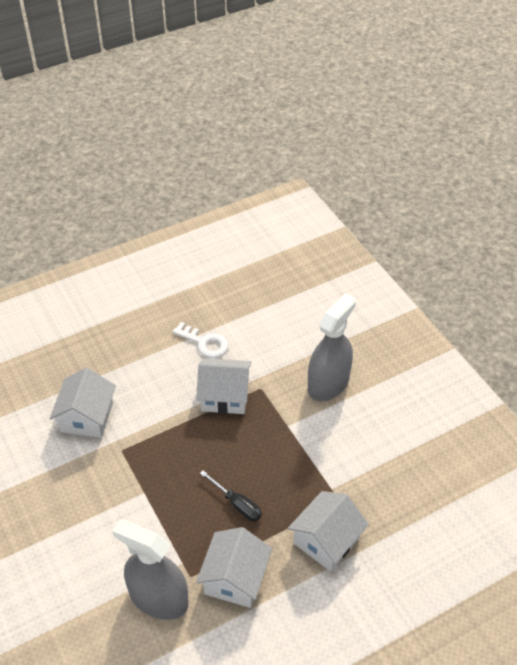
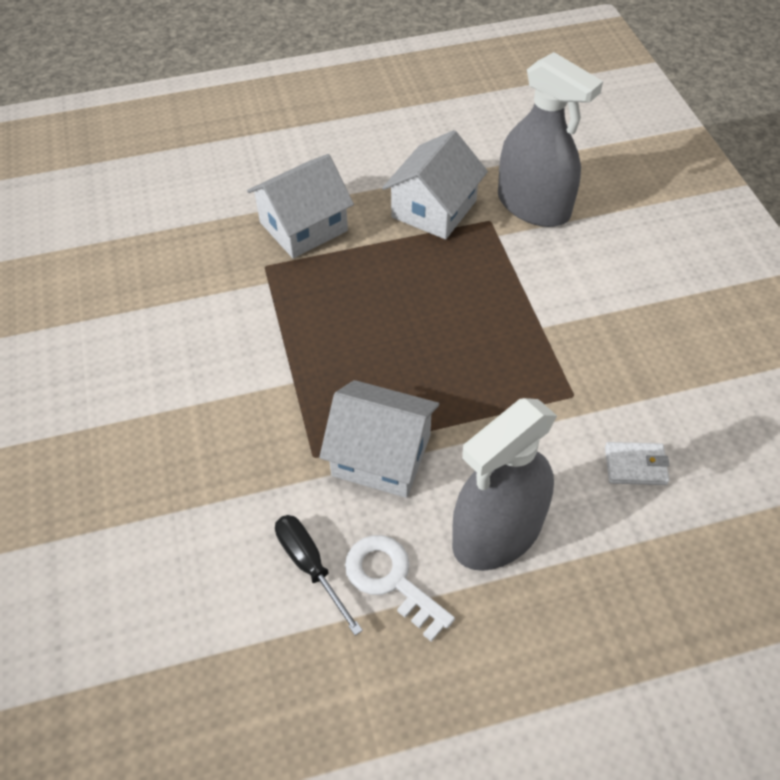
camera: 165 degrees left, 5 degrees up
white house [50,368,116,438] -> white wallet [605,442,670,485]
black screwdriver [200,470,262,521] -> black screwdriver moved to [275,515,363,635]
grey spray bottle [308,293,356,402] -> grey spray bottle moved to [452,398,557,571]

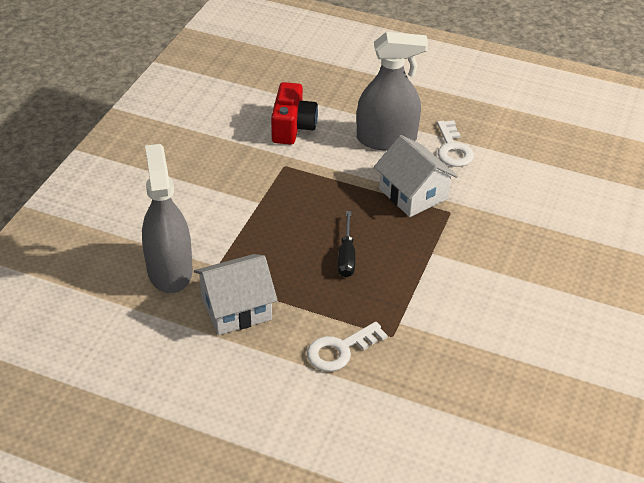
camera: 145 degrees left, 10 degrees down
white house [247,154,354,258] -> white key [307,322,388,372]
black screwdriver [275,515,363,635] -> black screwdriver moved to [338,211,355,277]
white wallet [605,442,670,485] -> red camera [271,82,318,145]

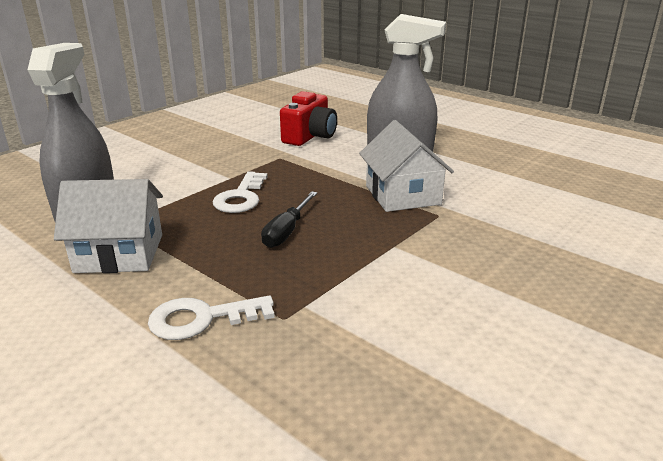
camera: 20 degrees right, 15 degrees down
white key [437,120,474,167] -> white key moved to [213,171,268,213]

